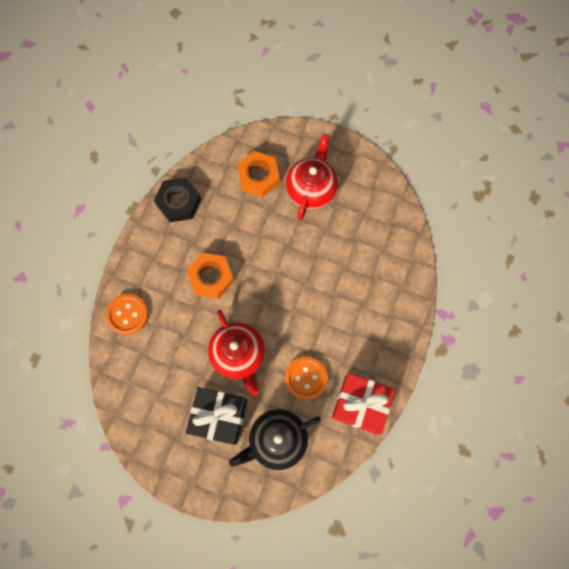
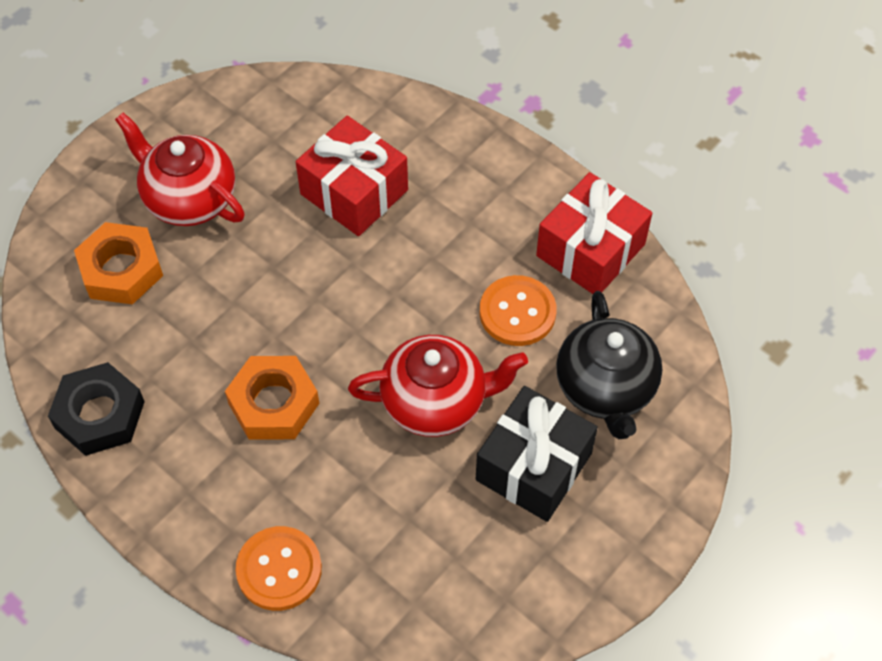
camera: 70 degrees left, 15 degrees down
none -> red gift [296,116,408,236]

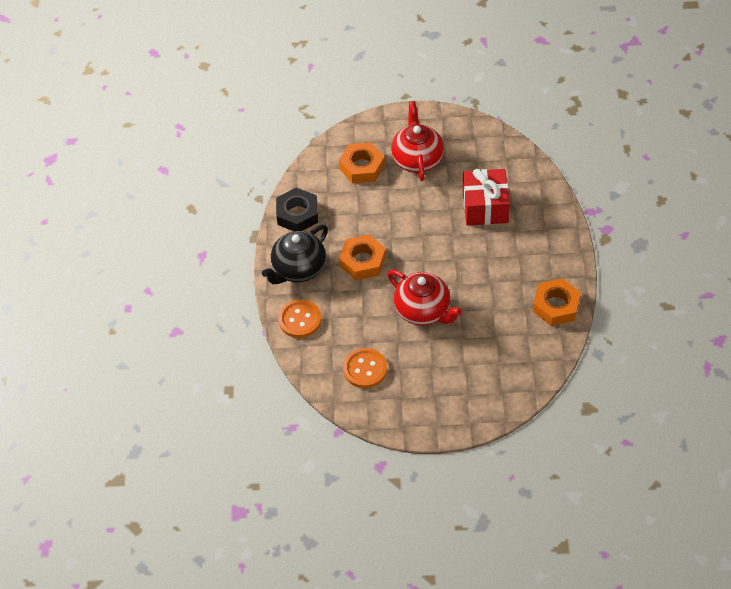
camera: 50 degrees right, 5 degrees down
black gift [476,386,598,522] -> none
orange button [480,275,556,346] -> orange button moved to [343,348,387,388]
red gift [536,172,652,294] -> orange nut [533,278,581,326]
black teapot [556,291,662,439] -> black teapot moved to [262,225,328,284]

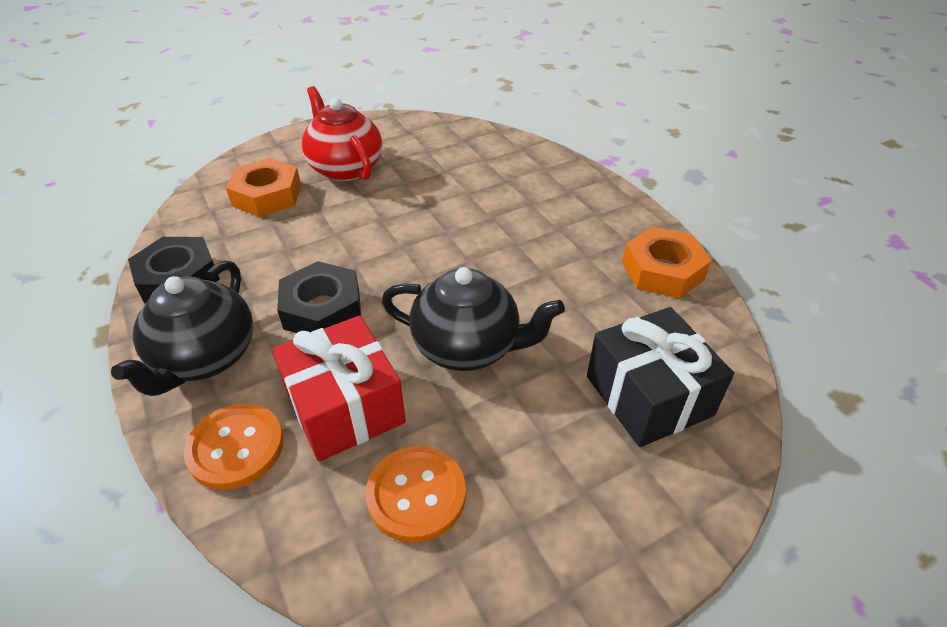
camera: 30 degrees left, 10 degrees down
orange nut [339,234,386,280] -> black nut [277,261,361,333]
red teapot [388,270,462,326] -> black teapot [382,267,565,371]
red gift [463,169,510,226] -> red gift moved to [272,316,406,462]
none -> black gift [587,307,734,447]

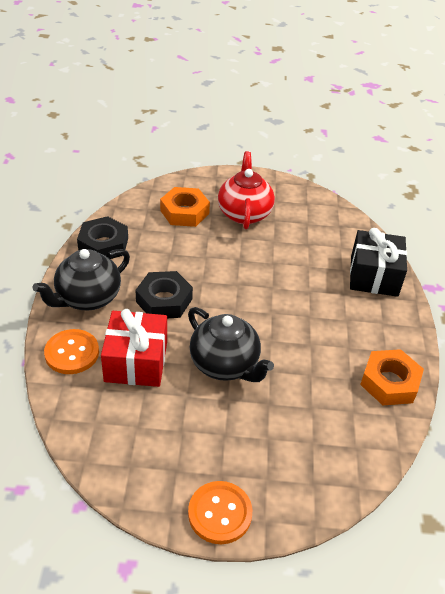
camera: 30 degrees right, 0 degrees up
orange button [366,446,466,543] -> orange button moved to [188,481,252,544]
black gift [587,307,734,447] -> black gift moved to [350,228,407,297]

